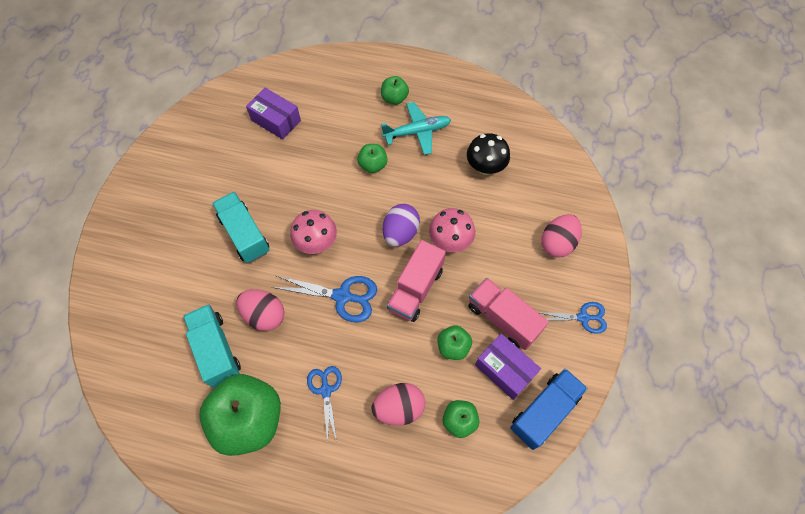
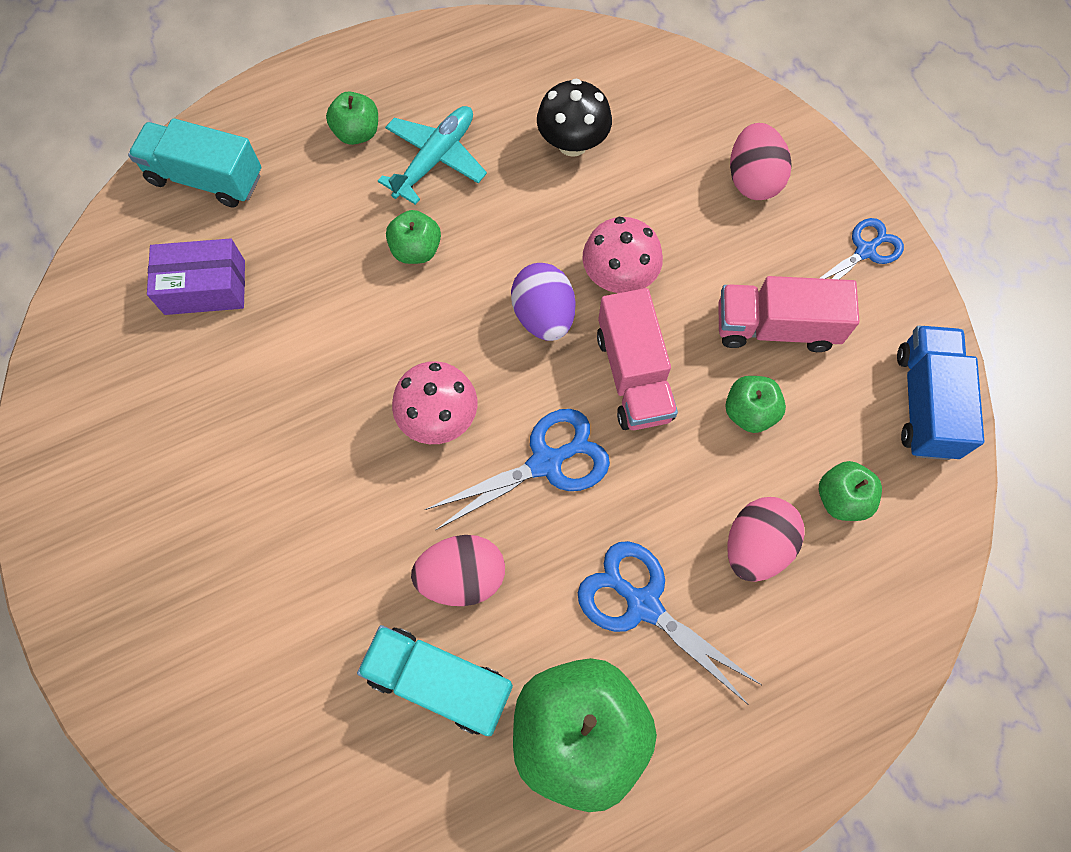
camera: 40 degrees left, 5 degrees up
turquoise truck [212,192,269,263] -> turquoise truck moved to [128,118,261,207]
blue scissors [307,366,342,443] -> blue scissors [578,541,762,705], size x1.51
purple box [475,333,541,400] -> none

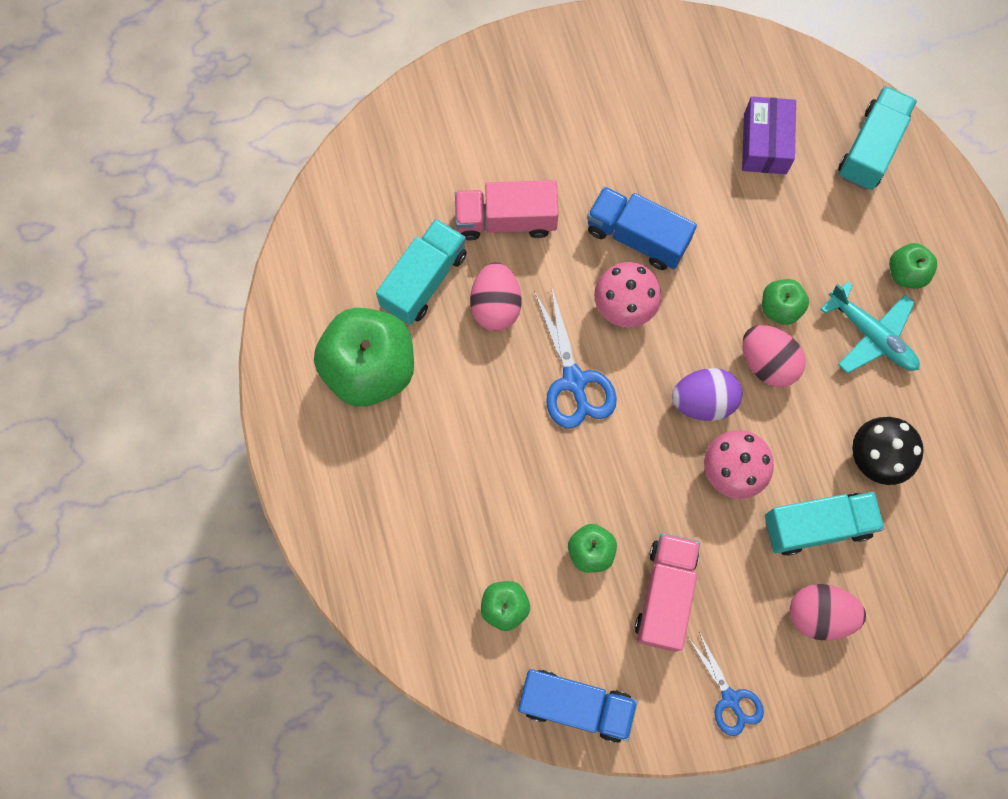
camera: 100 degrees right, 5 degrees up
blue scissors [578,541,762,705] -> none
pink truck [597,288,678,430] -> pink truck moved to [455,180,559,240]
pink egg [727,497,805,582] -> pink egg moved to [742,325,805,387]
none -> blue truck [587,186,697,270]
none -> turquoise truck [765,492,885,556]

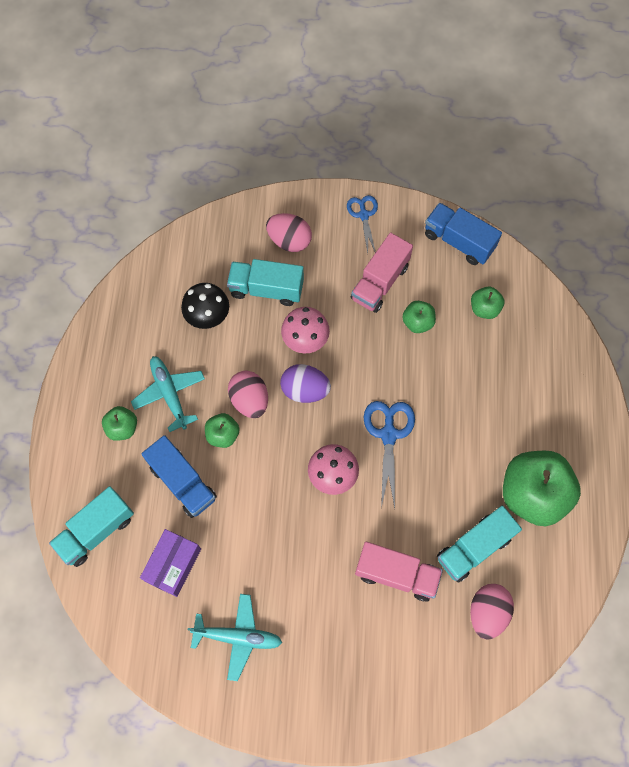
camera: 160 degrees left, 5 degrees down
pink egg [470,262,521,331] -> pink egg moved to [470,584,514,640]
blue truck [587,186,697,270] -> blue truck moved to [142,435,217,518]
none -> turquoise plane [188,594,282,681]

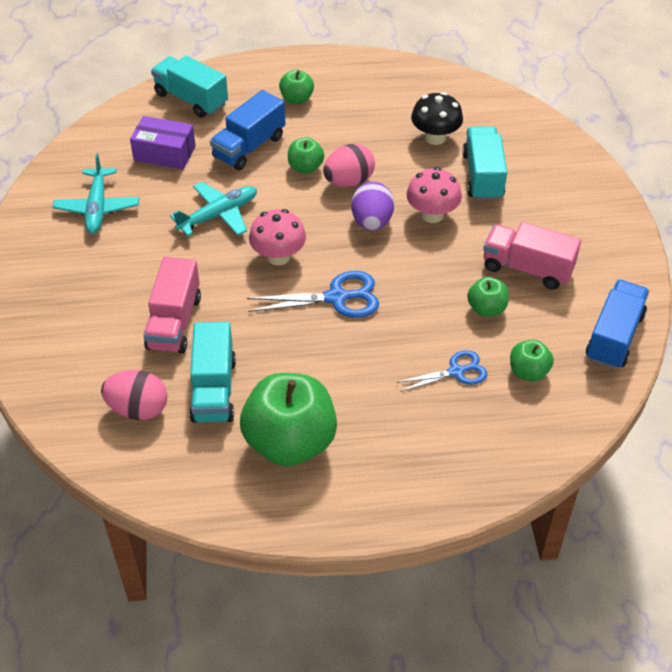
camera: 80 degrees right, 20 degrees down
turquoise plane [131,356,205,432] -> turquoise plane moved to [170,182,257,236]
pink egg [266,213,312,252] -> none
blue scissors [347,195,378,253] -> blue scissors moved to [396,350,487,392]
turquoise truck [437,506,522,583] -> turquoise truck turned 135 degrees counterclockwise [189,322,236,423]

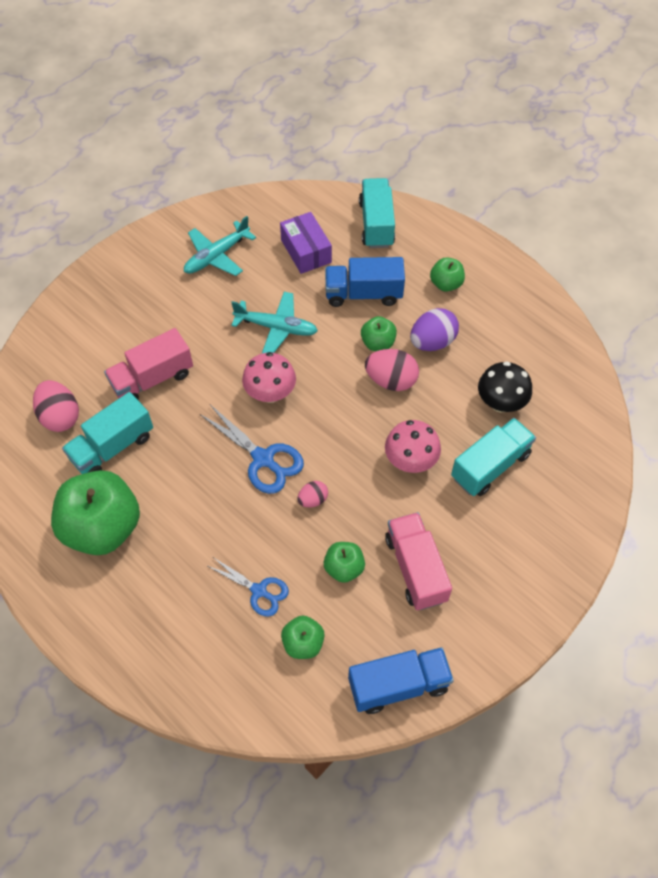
camera: 50 degrees right, 10 degrees up
purple egg [351,181,394,231] -> purple egg moved to [410,308,459,351]
none -> pink egg [297,481,328,507]

